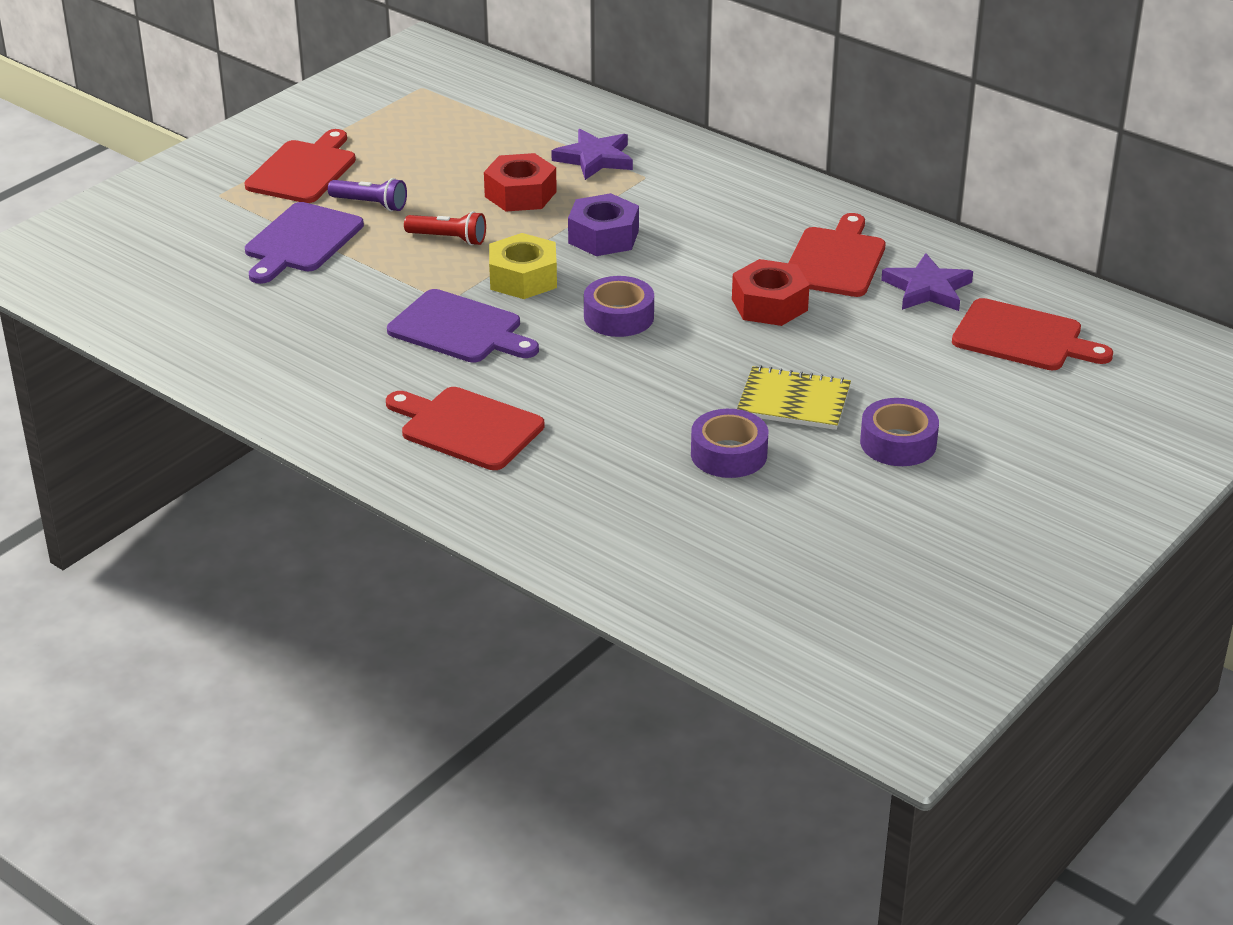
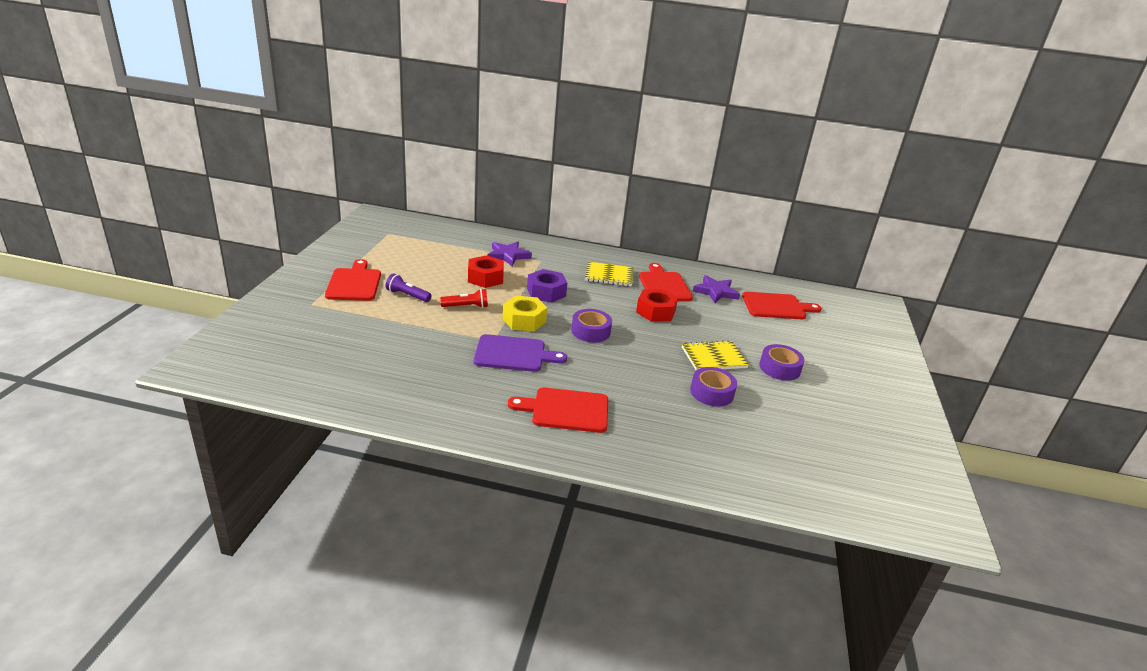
camera: 30 degrees left, 5 degrees down
purple cutting board [245,202,364,284] -> none
purple flashlight [328,178,407,212] -> purple flashlight turned 150 degrees counterclockwise [386,273,432,302]
none -> yellow notebook [585,262,634,286]

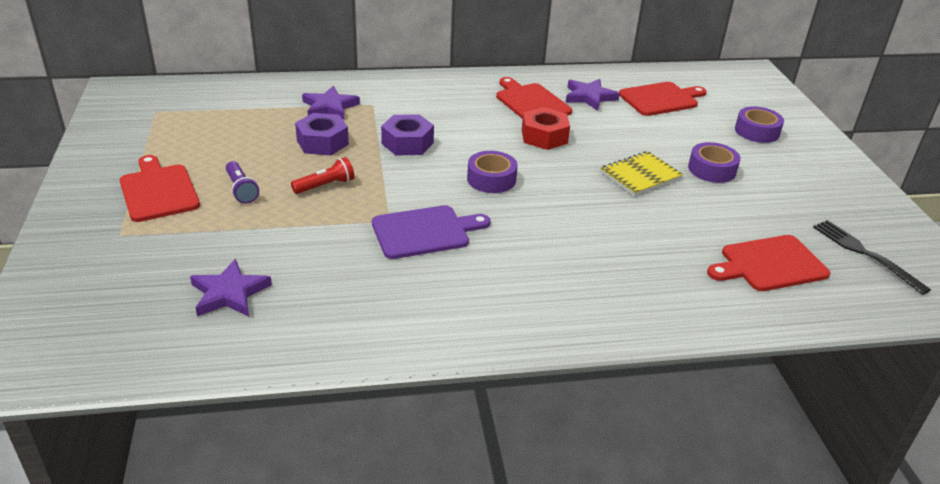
camera: 20 degrees left, 5 degrees up
purple flashlight [386,273,432,302] -> purple flashlight turned 120 degrees counterclockwise [226,161,259,204]
red nut [468,255,504,288] -> purple nut [295,113,349,155]
yellow nut [503,296,547,331] -> none
red cutting board [508,387,608,433] -> red cutting board moved to [707,235,830,291]
yellow notebook [585,262,634,286] -> none
purple tape [690,367,737,407] -> purple tape moved to [735,106,784,143]
none -> purple star [190,259,272,316]
none -> black fork [813,220,931,295]

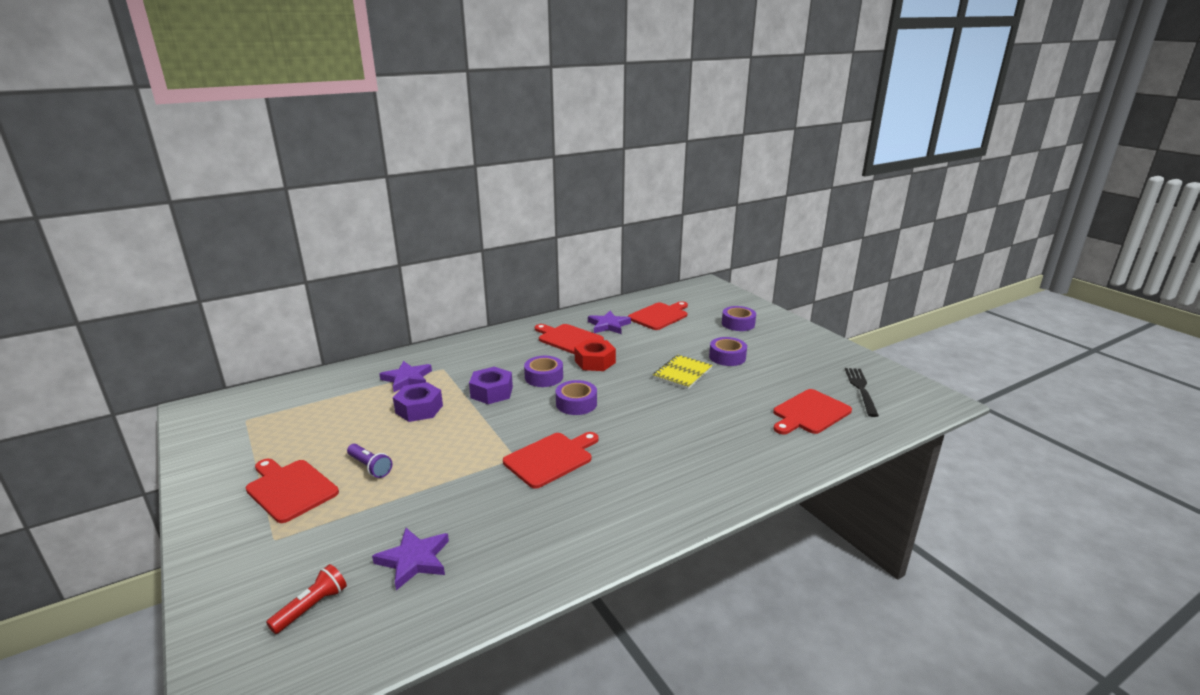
camera: 20 degrees left, 10 degrees down
red flashlight [291,157,354,194] -> red flashlight moved to [266,564,347,634]
purple cutting board [372,205,491,259] -> red cutting board [503,432,599,489]
black fork [813,220,931,295] -> black fork turned 60 degrees clockwise [845,368,879,417]
none -> purple tape [524,356,563,387]

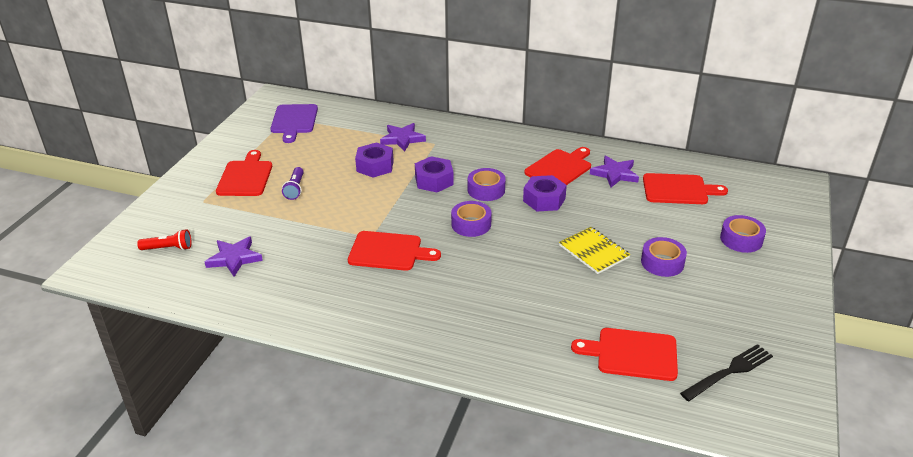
camera: 50 degrees right, 10 degrees up
red cutting board [535,324,604,354] -> red cutting board turned 45 degrees clockwise [524,147,591,185]
red nut [574,339,616,371] -> purple nut [523,175,567,211]
yellow notebook [653,355,713,389] -> yellow notebook turned 60 degrees clockwise [559,227,631,274]
none -> purple cutting board [270,104,318,143]

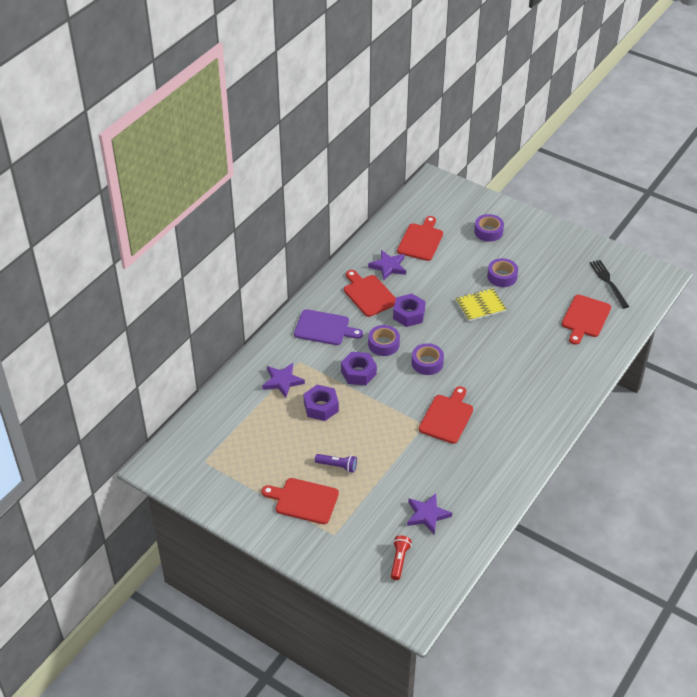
camera: 75 degrees left, 10 degrees up
purple cutting board [270,104,318,143] -> purple cutting board moved to [294,309,363,345]

